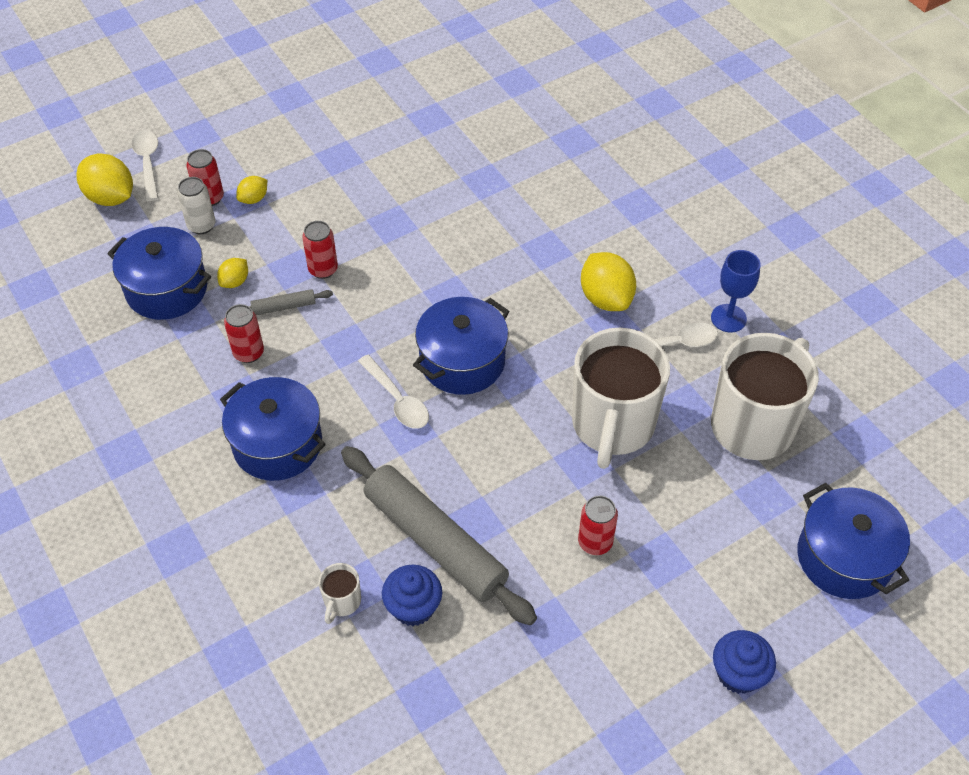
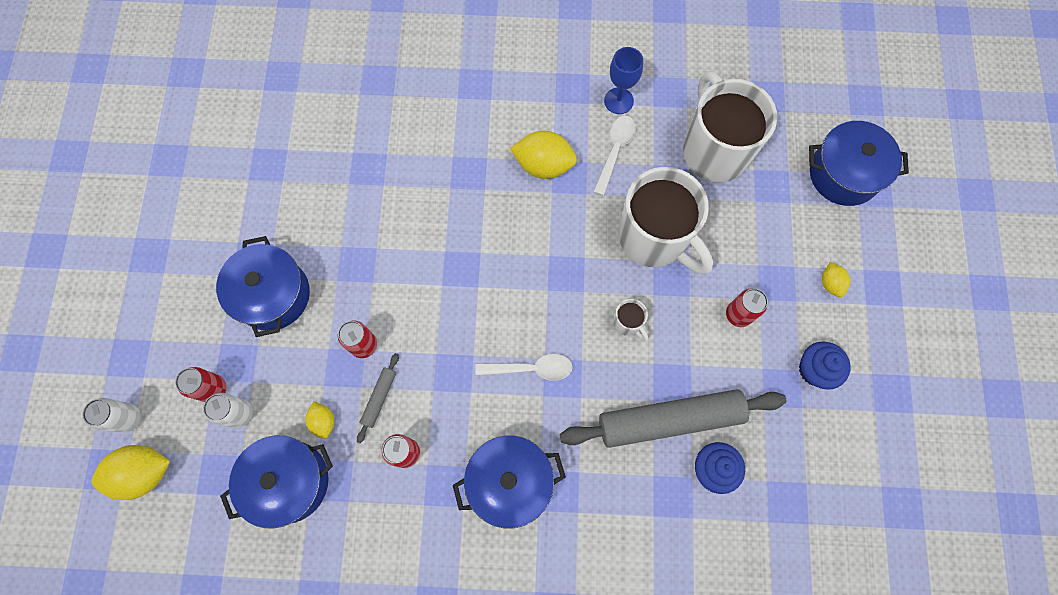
camera: 55 degrees left, 20 degrees up
white spoon [131,131,159,201] -> white can [83,398,141,433]
yellow lemon [236,176,267,204] -> yellow lemon moved to [822,262,850,297]
white mug [319,563,361,624] -> white mug moved to [613,299,648,341]
blue pot [413,297,510,395] -> blue pot moved to [216,236,310,337]
blue cupcake [713,630,776,694] -> blue cupcake moved to [799,341,851,390]

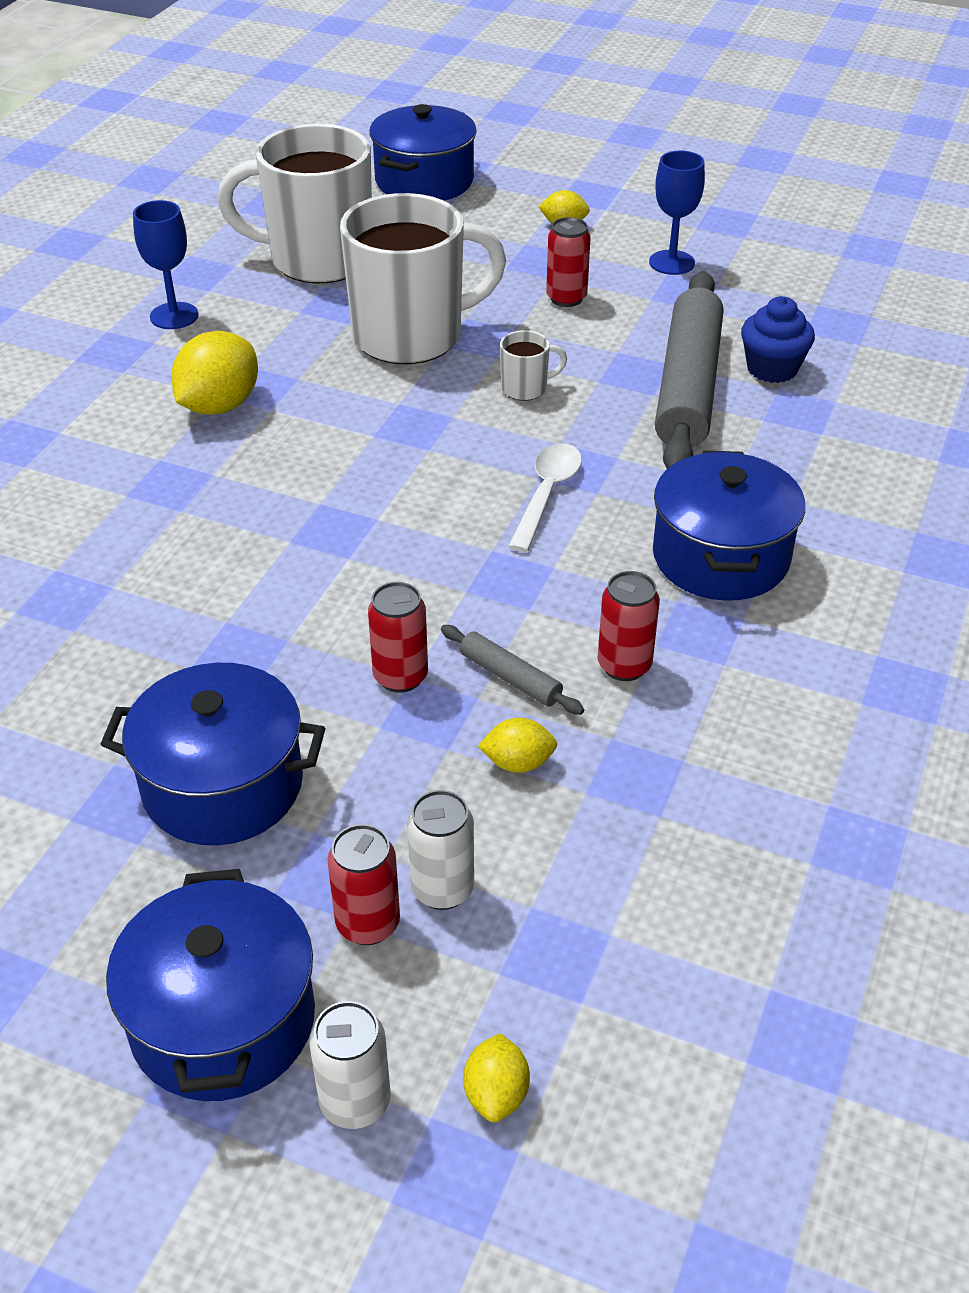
camera: 70 degrees left, 30 degrees down
yellow lemon [91,445,170,500] -> yellow lemon [463,1033,530,1122], size x0.53
blue pot [220,435,333,528] -> blue pot moved to [106,869,315,1101]
white spoon [593,116,636,196] -> none
blue cupcake [799,341,851,390] -> blue goblet [649,150,705,275]

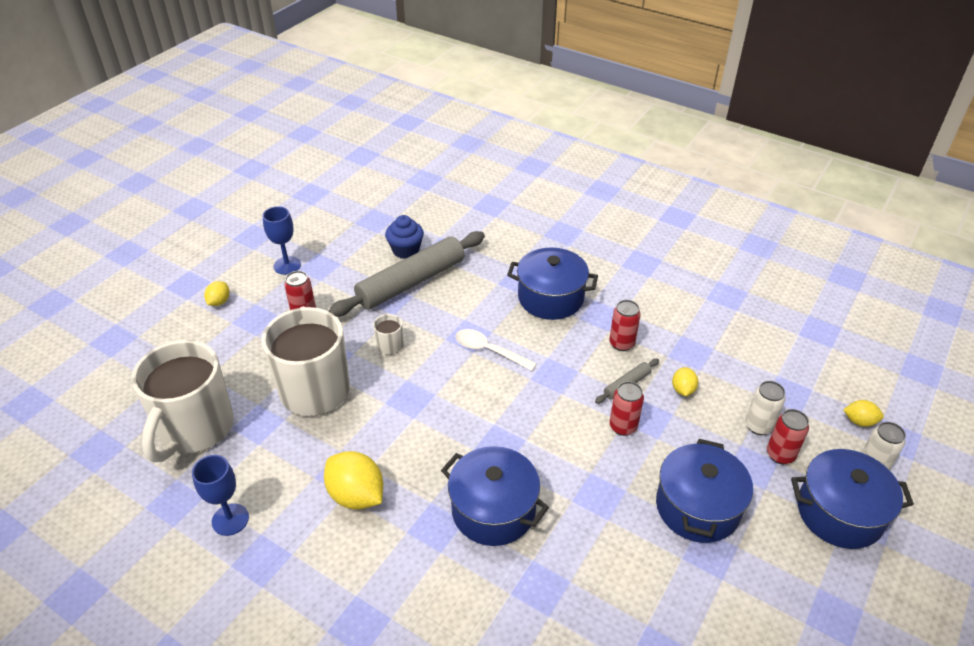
camera: 80 degrees left, 0 degrees up
blue pot [370,104,477,201] -> blue pot moved to [441,446,549,546]
grey rolling pin [655,271,723,469] -> grey rolling pin turned 60 degrees counterclockwise [329,231,485,317]

